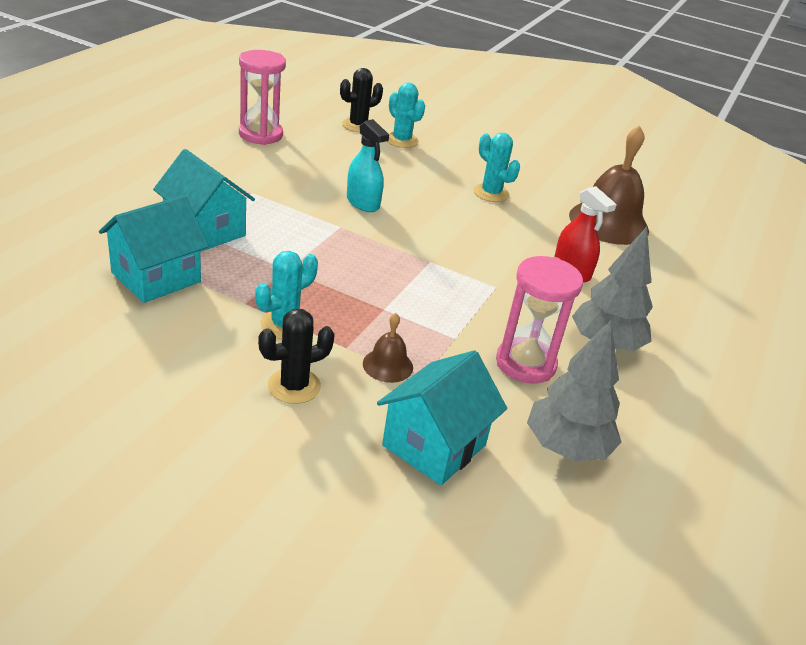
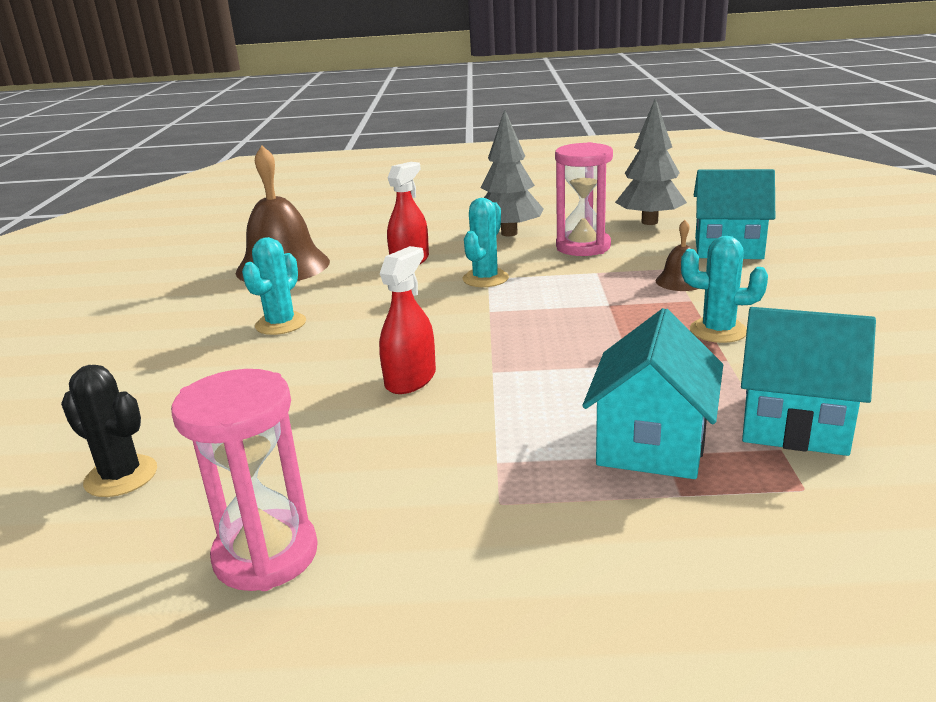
camera: 110 degrees left, 10 degrees down
black cactus [258,309,335,404] -> none
turquoise spray bottle [347,119,389,212] -> red spray bottle [379,246,436,394]
turquoise cactus [387,83,425,148] -> turquoise cactus moved to [462,198,509,287]

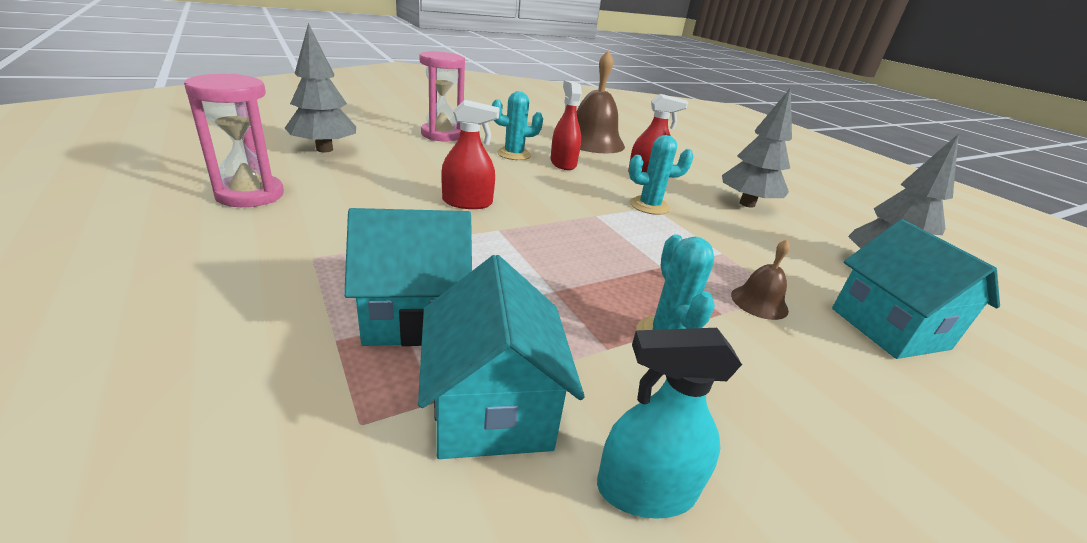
camera: 55 degrees right, 5 degrees up
black cactus [61,365,157,497] -> grey tree [285,23,356,152]
pink hourglass [555,142,613,256] -> pink hourglass moved to [419,51,465,142]
none -> red spray bottle [550,80,582,170]
none -> turquoise spray bottle [597,328,742,519]

